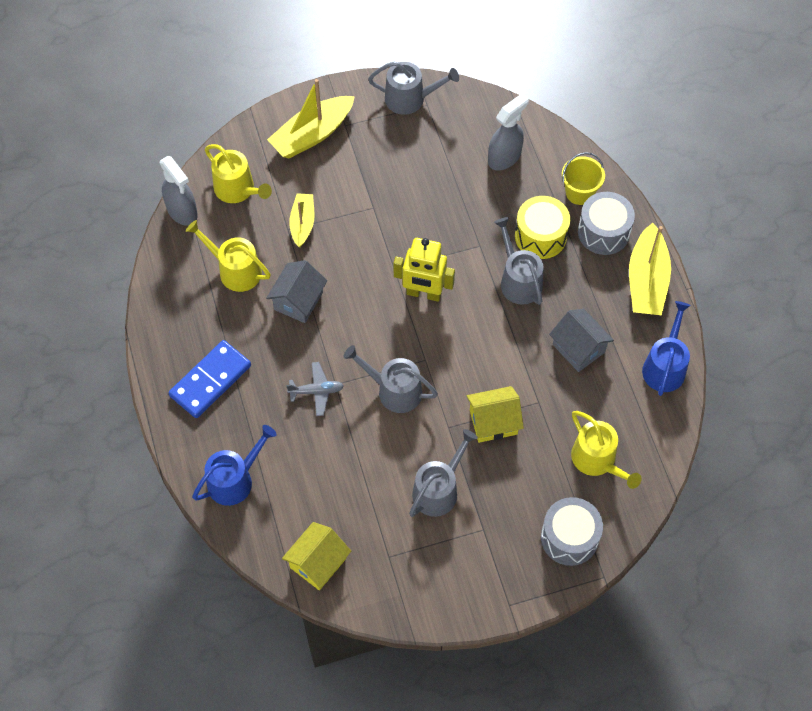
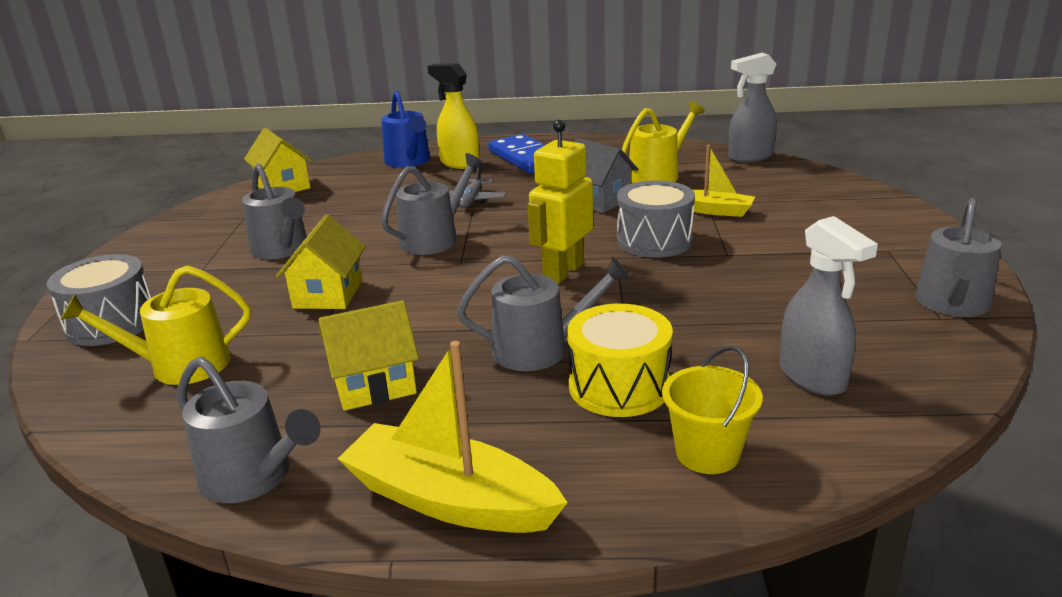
camera: 110 degrees right, 35 degrees down
yellow watering can [205,144,272,203] -> none
yellow boat [267,79,355,159] -> none
grey house [549,309,614,372] -> yellow house [319,300,419,411]
grey drum [578,192,635,255] -> grey drum moved to [617,180,695,258]
blue watering can [642,301,691,396] -> grey watering can [177,356,321,503]
none -> yellow spray bottle [427,64,480,169]

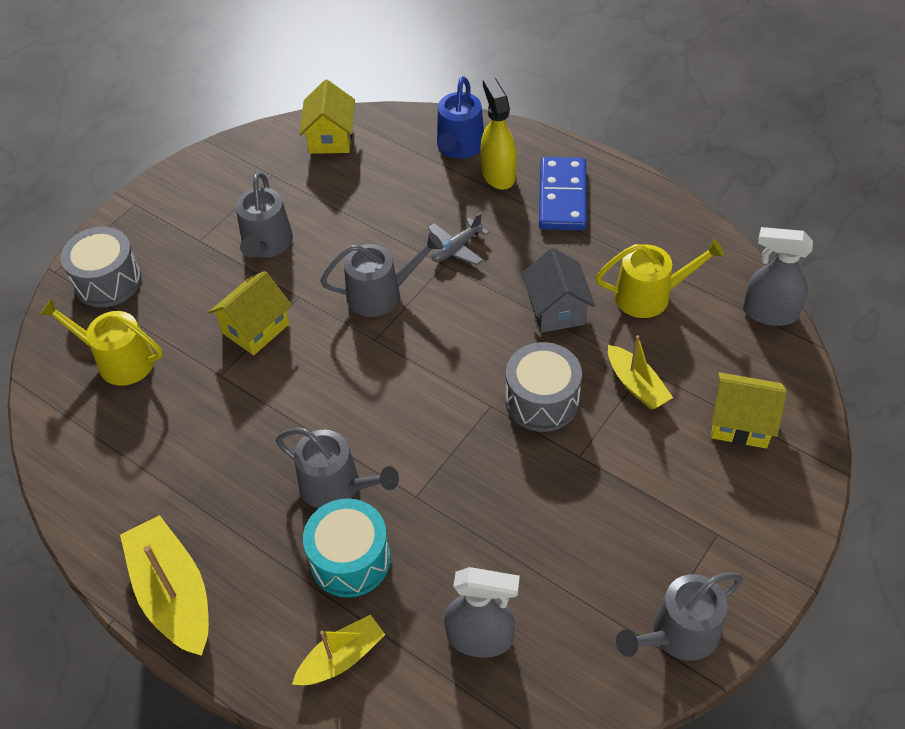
camera: 35 degrees right, 25 degrees up
grey watering can [177,356,321,503] -> none
yellow house [319,300,419,411] -> yellow house moved to [711,372,787,448]
yellow robot [528,120,593,284] -> none
yellow drum [567,303,673,417] -> turquoise drum [303,498,391,597]
yellow bucket [662,346,763,474] -> yellow boat [292,615,385,685]
grey spray bottle [779,216,878,396] -> grey spray bottle turned 90 degrees counterclockwise [444,567,520,658]

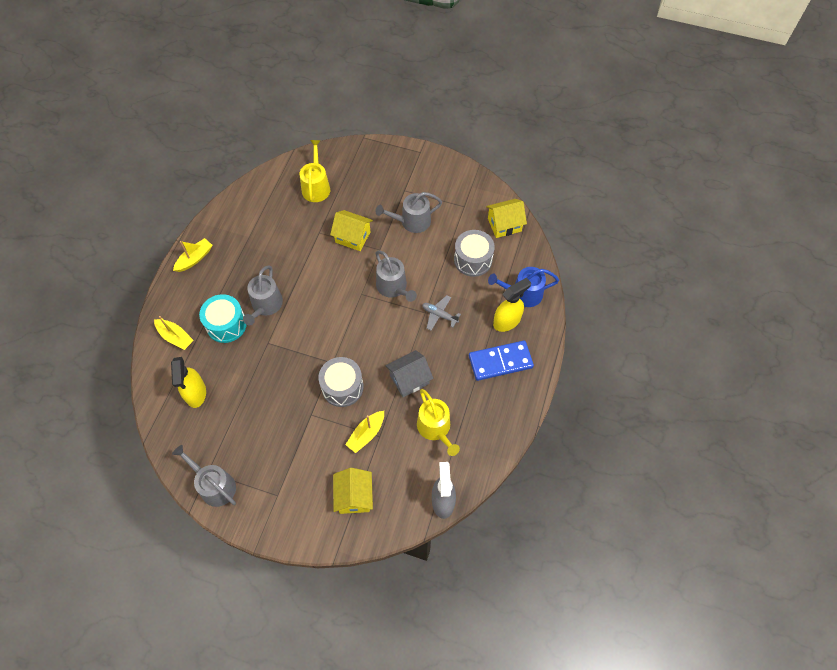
camera: 70 degrees right, 10 degrees up
grey drum [61,227,142,307] -> grey drum moved to [454,230,495,277]
yellow boat [120,515,209,656] -> yellow boat [173,238,212,272], size x0.60
grey spray bottle [444,567,520,658] -> yellow spray bottle [171,357,206,408]

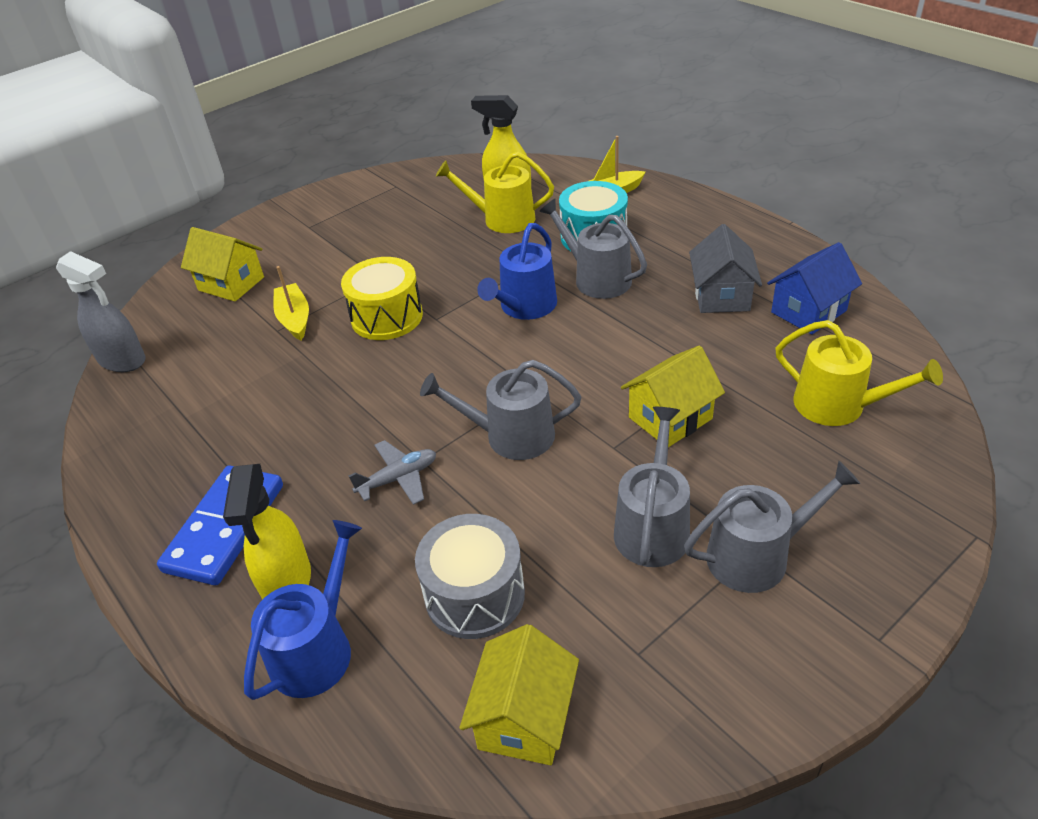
camera: 125 degrees right, 20 degrees down
grey watering can [172,445,236,507] -> grey watering can moved to [684,461,860,593]
yellow boat [173,238,212,272] -> none
grey drum [319,357,364,407] -> yellow drum [341,257,423,340]
grey house [386,350,433,397] -> grey house moved to [689,224,762,313]
yellow watering can [417,389,460,456] -> yellow watering can moved to [436,152,554,233]
none -> blue watering can [477,223,557,320]
none -> blue house [767,242,862,335]

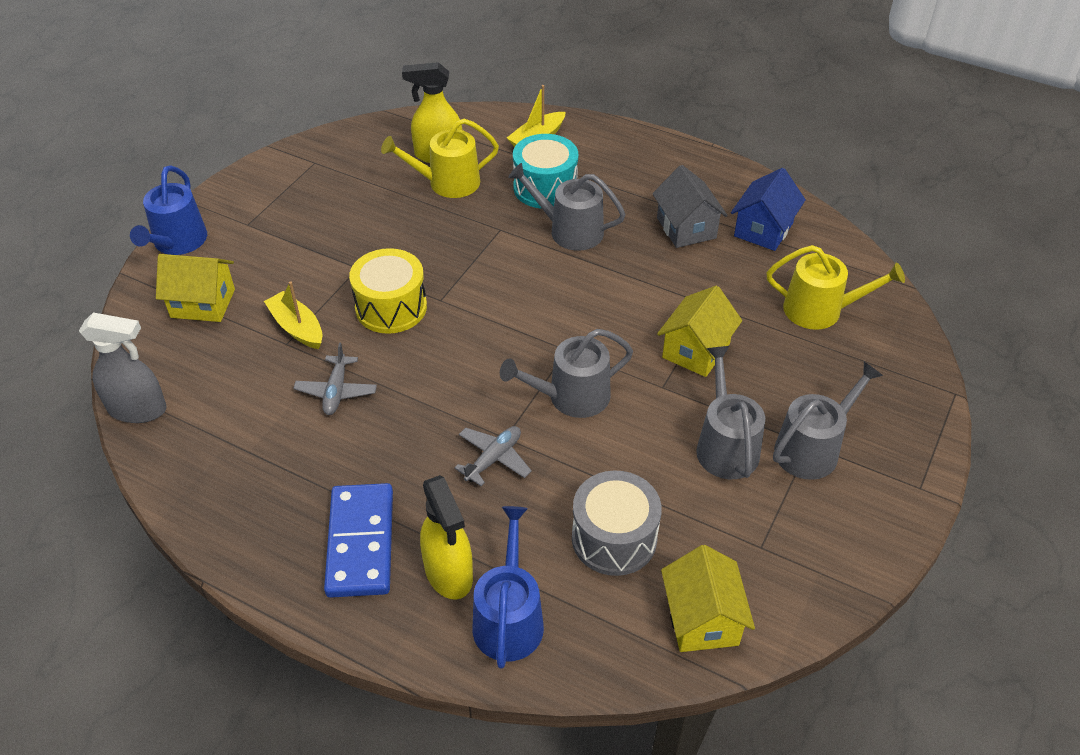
camera: 25 degrees left, 5 degrees up
blue watering can [477,223,557,320] -> blue watering can moved to [130,165,207,255]
none -> grey plane [293,343,377,415]

